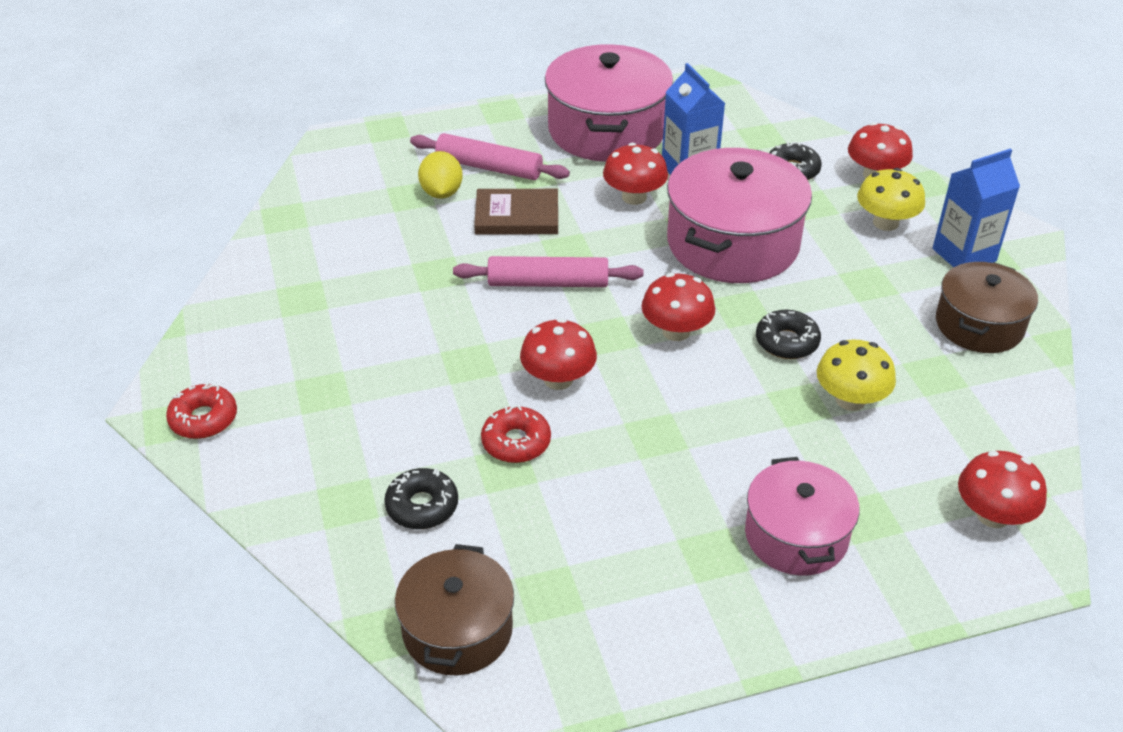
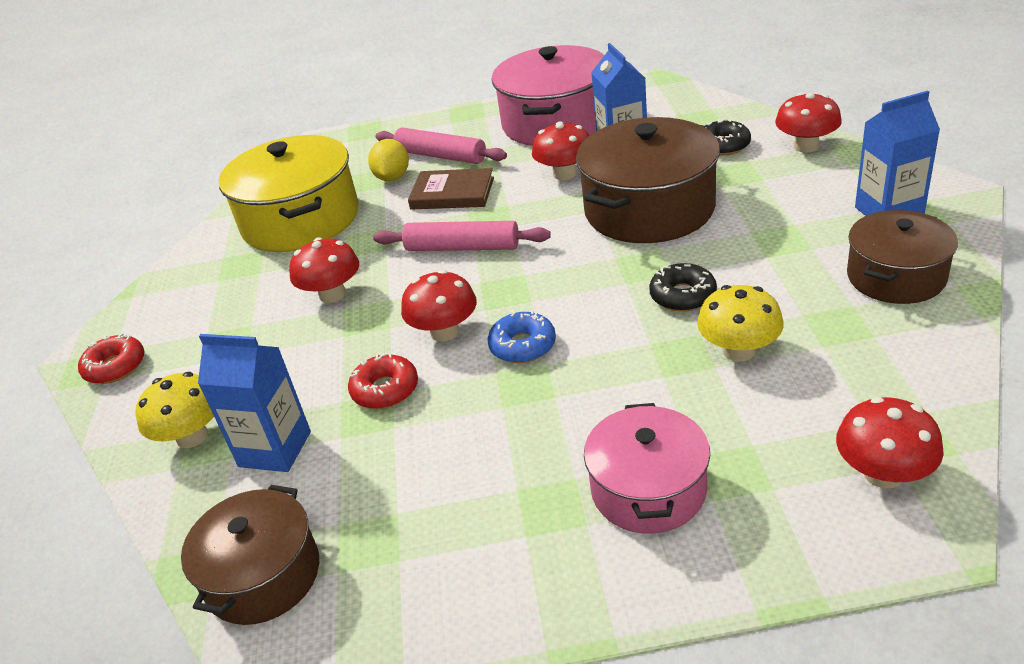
camera: 15 degrees right, 5 degrees down
black donut [384,468,458,529] -> blue carton [198,334,311,472]
red mushroom [641,273,716,341] -> red mushroom moved to [289,237,359,303]
pink pot [667,148,812,283] -> brown pot [576,117,720,243]
yellow mushroom [857,168,925,231] -> yellow mushroom moved to [135,372,214,448]
none -> yellow pot [219,135,359,252]
none -> blue donut [488,310,556,363]

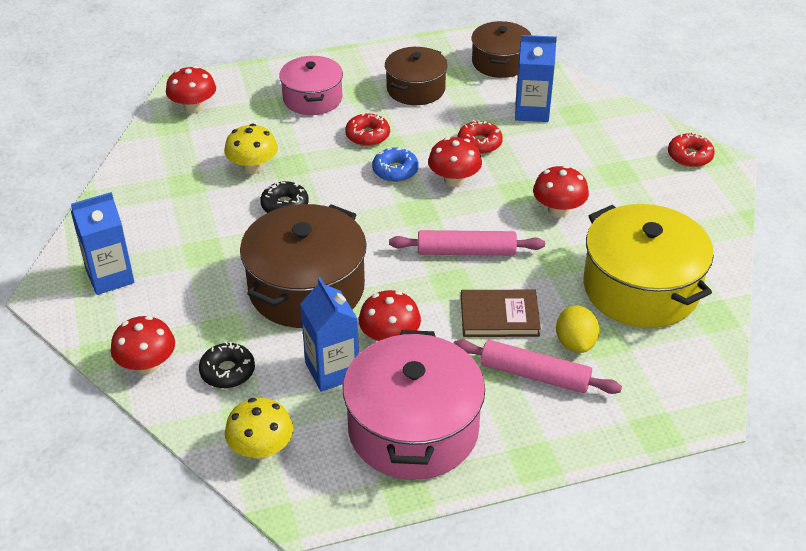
camera: 165 degrees right, 5 degrees up
yellow mushroom [135,372,214,448] -> yellow mushroom moved to [225,398,293,460]
brown pot [847,210,958,304] -> brown pot moved to [385,47,448,105]
none -> red donut [345,113,390,146]

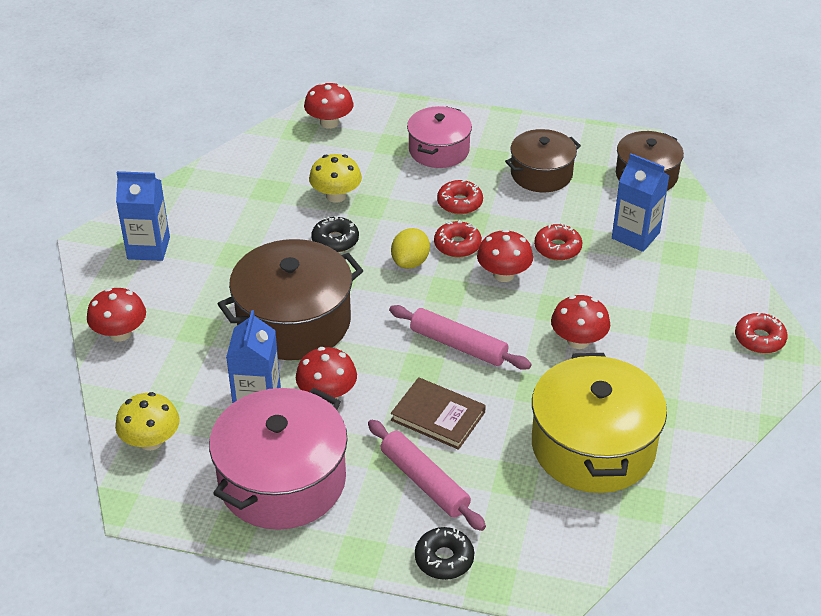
camera: 30 degrees right, 0 degrees up
black donut [199,341,255,388] -> black donut moved to [415,527,474,580]
blue donut [372,146,419,182] -> red donut [434,220,482,258]
yellow lemon [556,305,599,353] -> yellow lemon moved to [391,228,430,269]

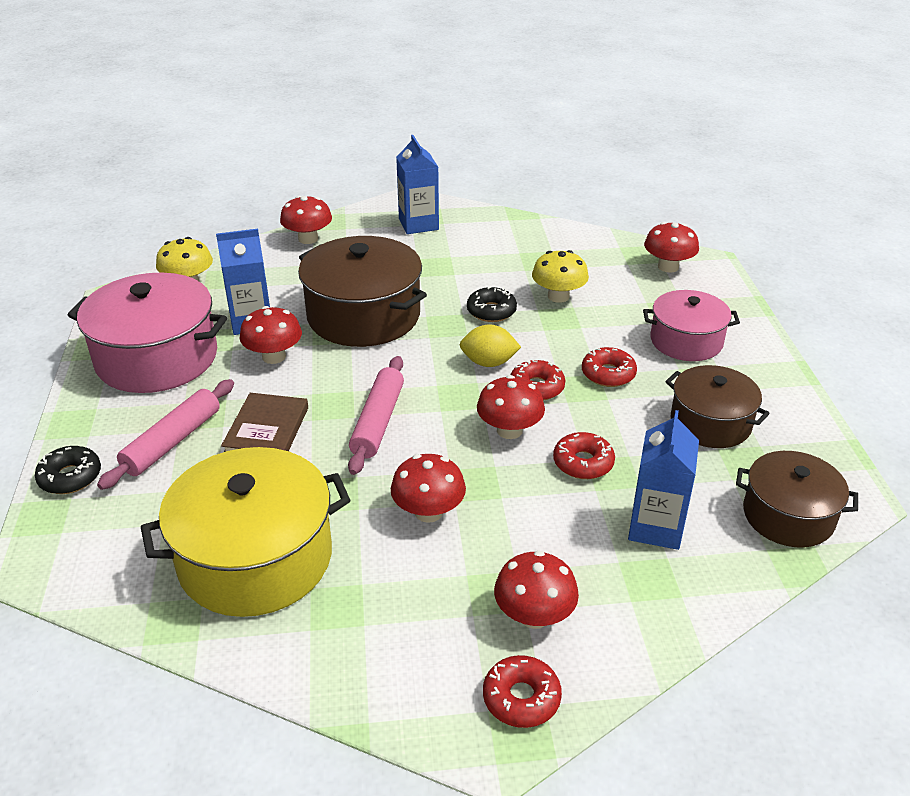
camera: 70 degrees right, 5 degrees down
none -> red mushroom [494,551,579,629]

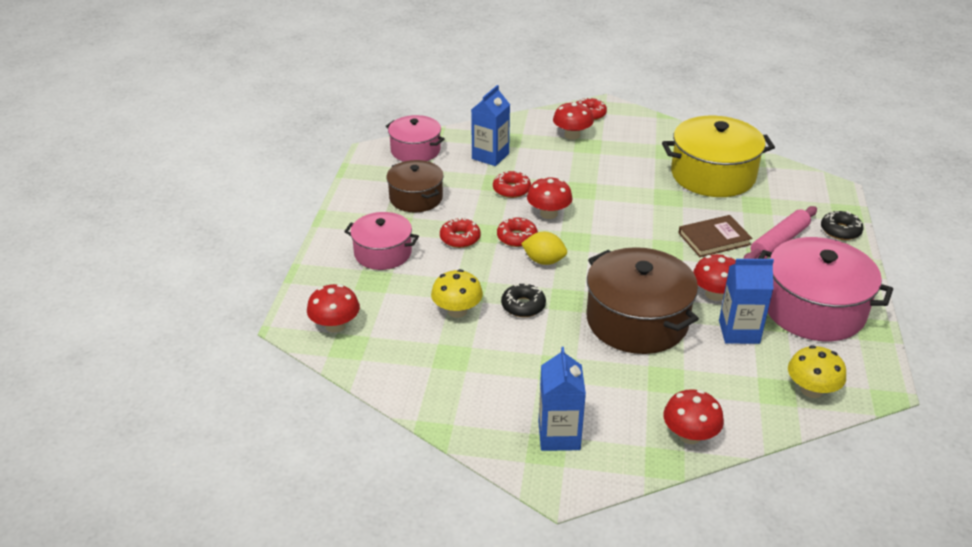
camera: 165 degrees left, 0 degrees up
brown book [221,393,308,452] -> brown book turned 45 degrees clockwise [678,215,752,257]
pink rolling pin [348,356,404,475] -> none
red mushroom [391,454,466,523] -> none
brown pot [736,451,858,548] -> pink pot [385,115,445,162]

